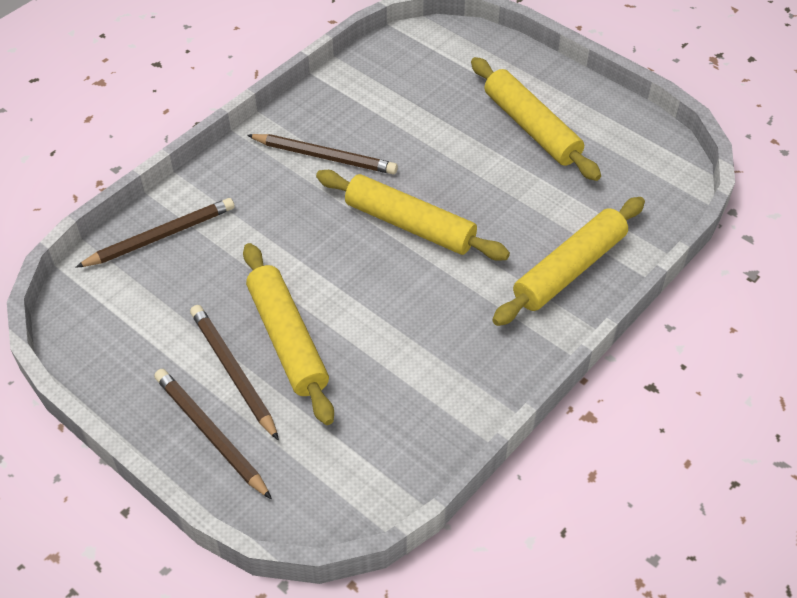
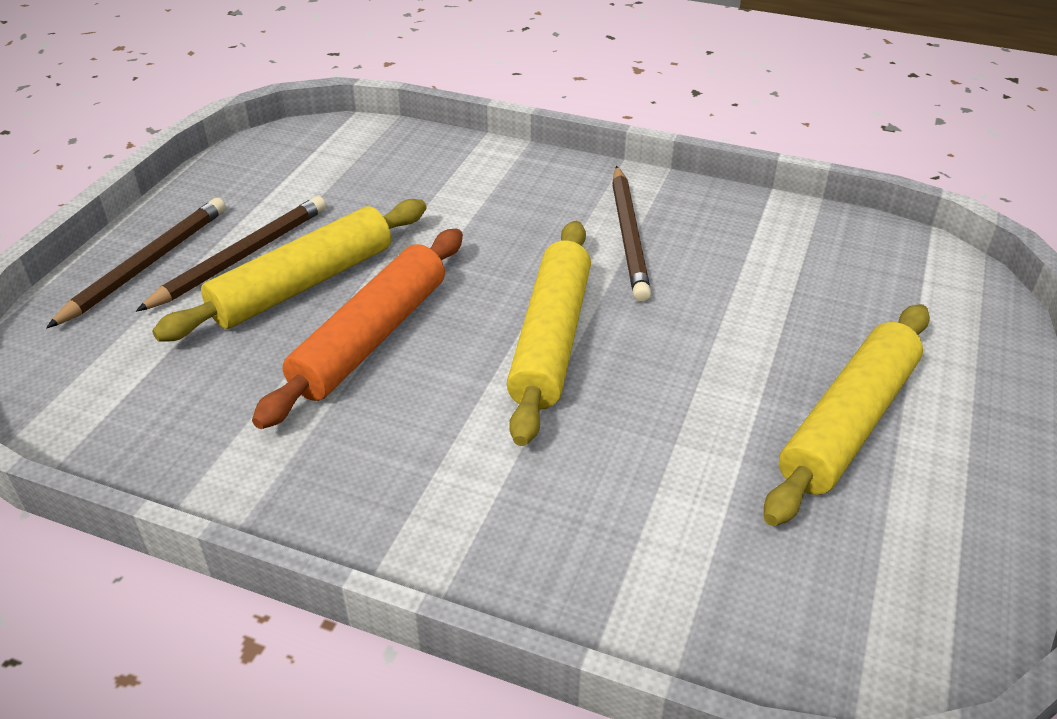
camera: 70 degrees right, 10 degrees down
brown pencil [75,198,235,268] -> none
yellow rolling pin [492,197,645,326] -> none
none -> orange rolling pin [252,229,463,429]

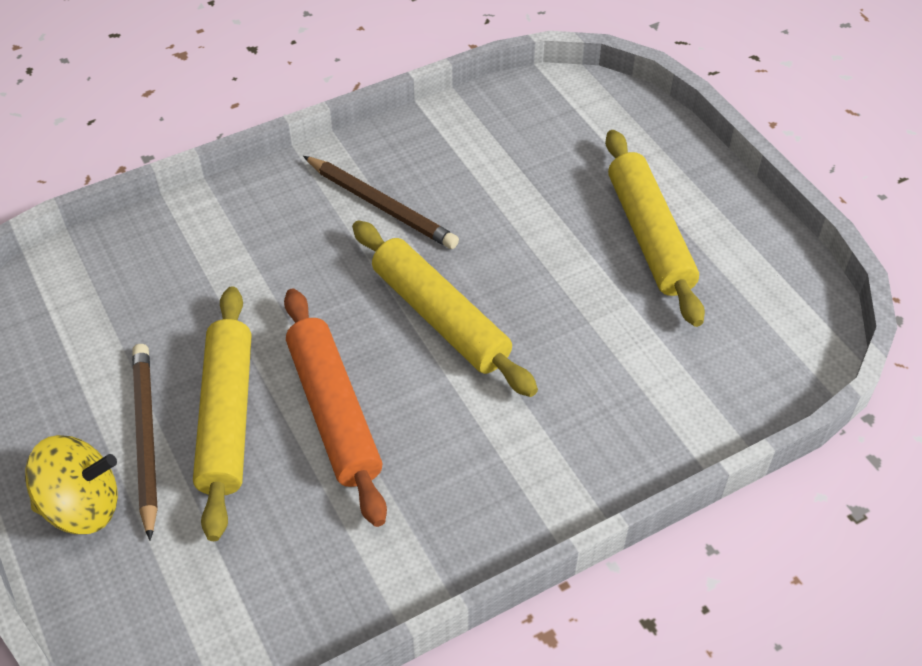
camera: 50 degrees left, 10 degrees up
brown pencil [46,198,226,328] -> yellow spinning top [25,435,118,534]

